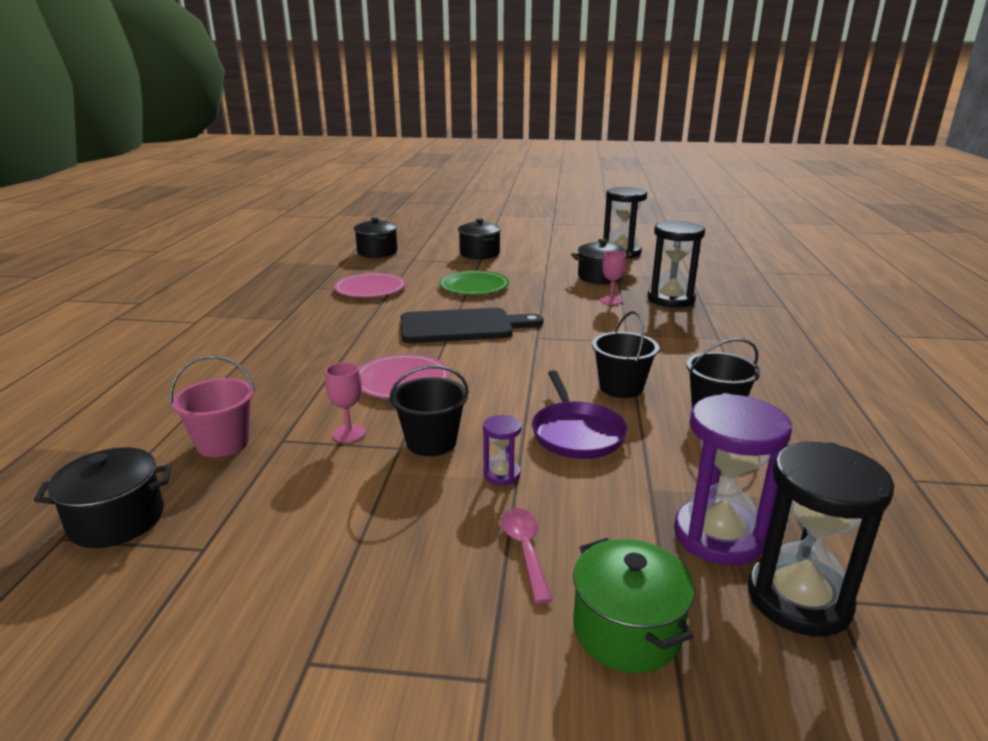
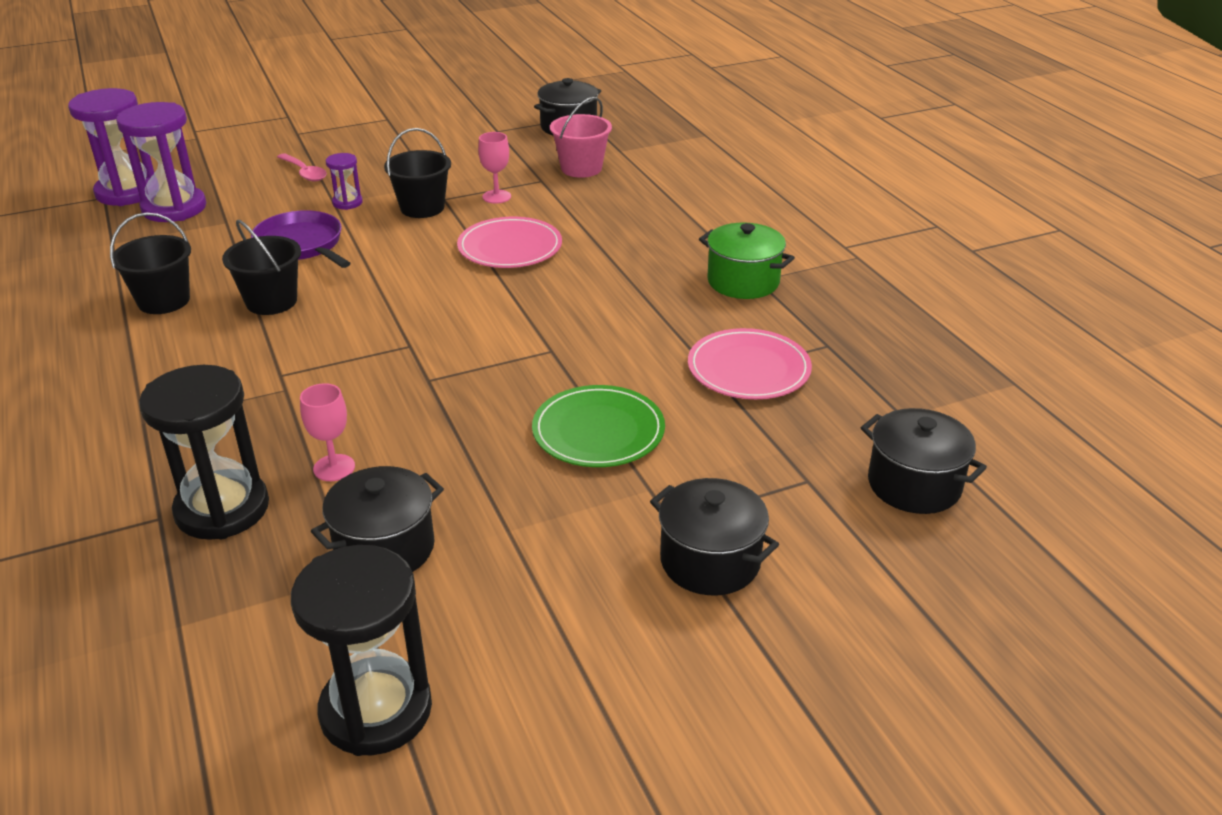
camera: 150 degrees right, 10 degrees up
black cutting board [401,308,543,343] -> none
green pot [573,538,695,673] -> green pot moved to [699,223,795,299]
black hourglass [748,442,894,636] -> purple hourglass [68,88,154,206]

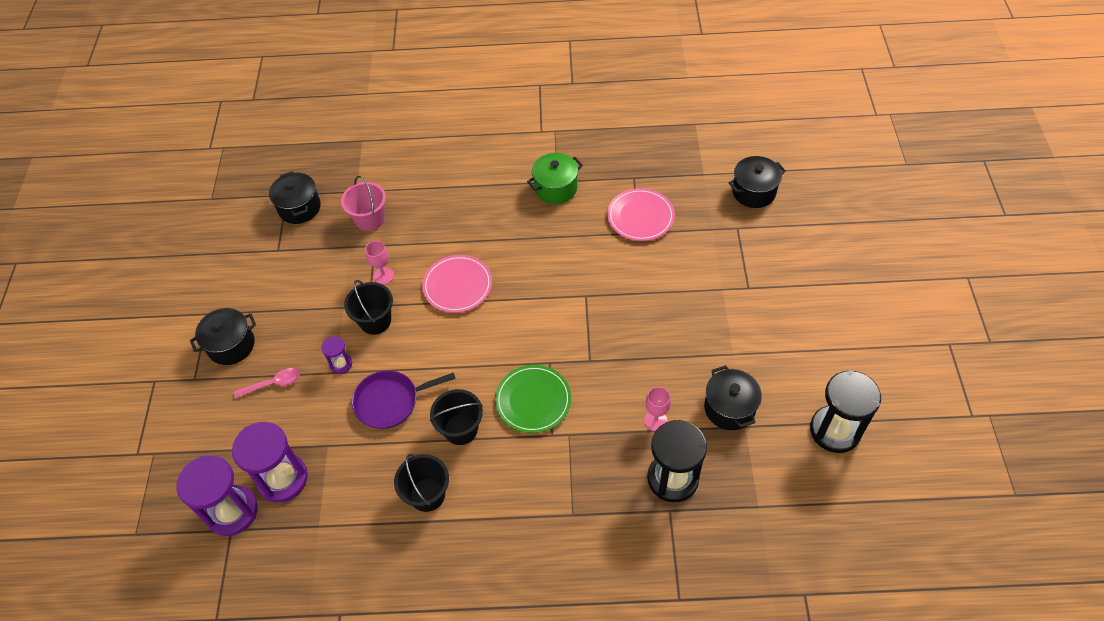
camera: 65 degrees left, 20 degrees up
green plate [532,385,665,467] -> green plate moved to [495,365,571,433]
black pot [650,478,779,595] -> black pot moved to [190,308,256,365]

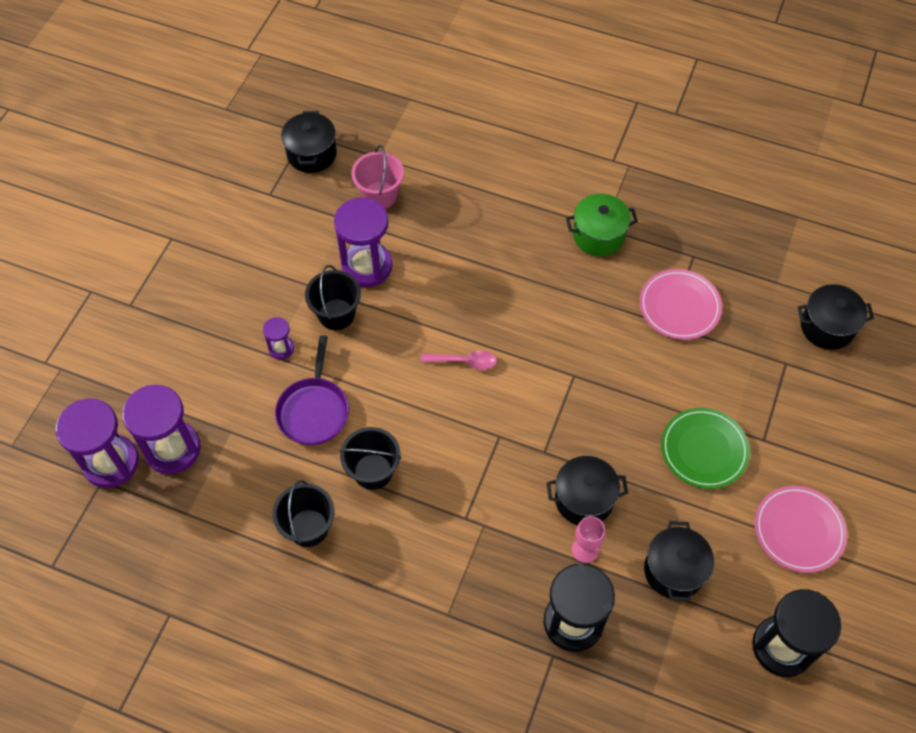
camera: 20 degrees right, 5 degrees up
black pot [190,308,256,365] -> black pot moved to [546,456,628,525]
pink spoon [234,368,300,398] -> pink spoon moved to [421,351,497,370]
purple pan [352,370,456,429] -> purple pan turned 90 degrees counterclockwise [275,335,349,445]
pink goblet [365,241,394,284] -> purple hourglass [334,198,392,287]
pink plate [422,255,492,313] -> pink plate moved to [755,486,847,573]
green plate [495,365,571,433] -> green plate moved to [661,408,750,489]

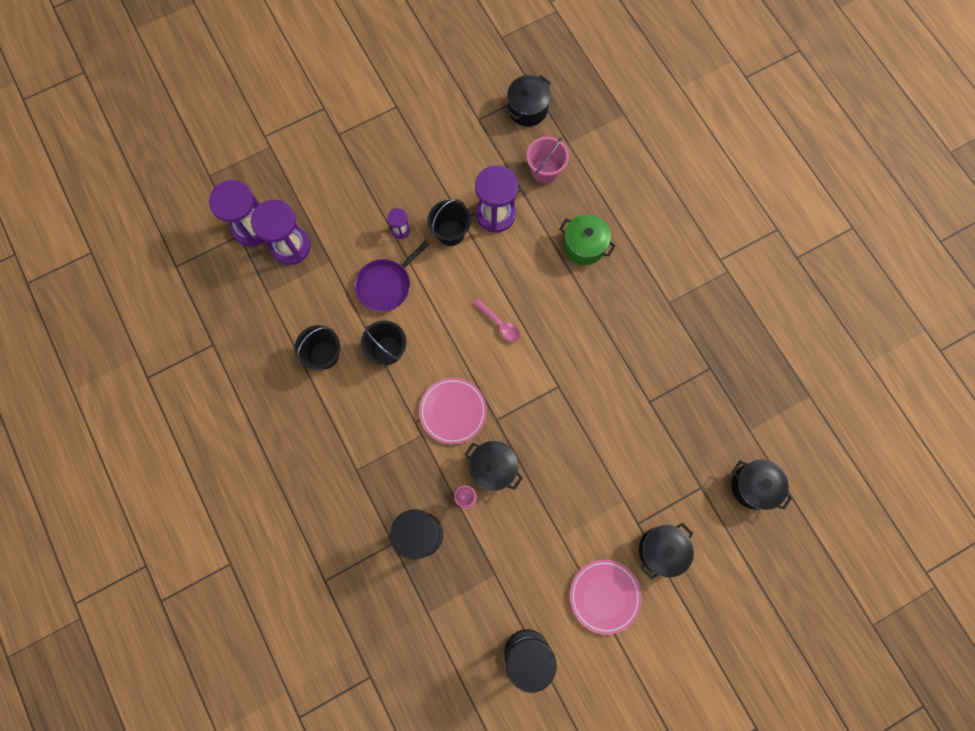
camera: 40 degrees right, 15 degrees up
green pot [566,193,638,256] -> green pot moved to [559,214,616,265]
pink plate [639,269,722,340] -> pink plate moved to [419,378,487,444]
black pot [644,521,714,602] -> black pot moved to [639,523,694,580]
green plate [661,408,750,489] -> none

